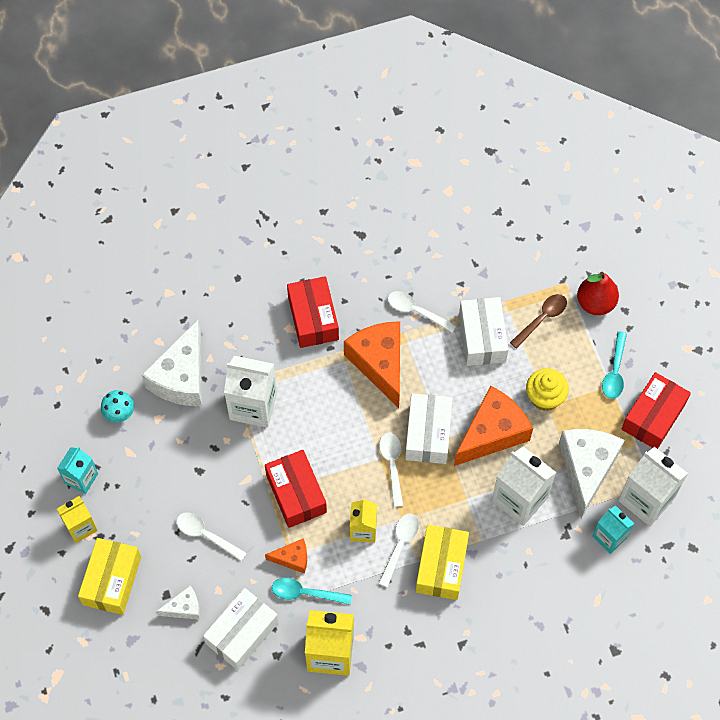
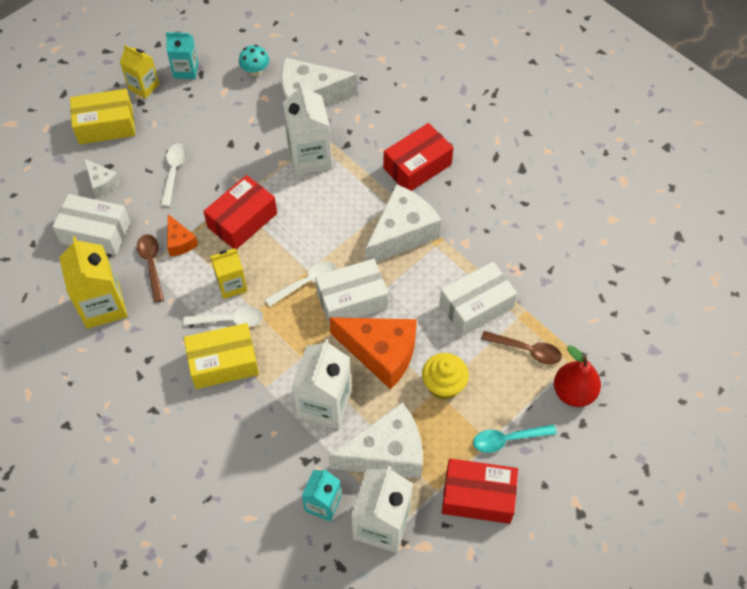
camera: 65 degrees right, 5 degrees down
turquoise spoon [272,577,352,605] -> brown spoon [137,234,164,303]
orange cheese [344,321,400,408] -> white cheese [365,184,441,262]
white spoon [388,291,457,333] -> none

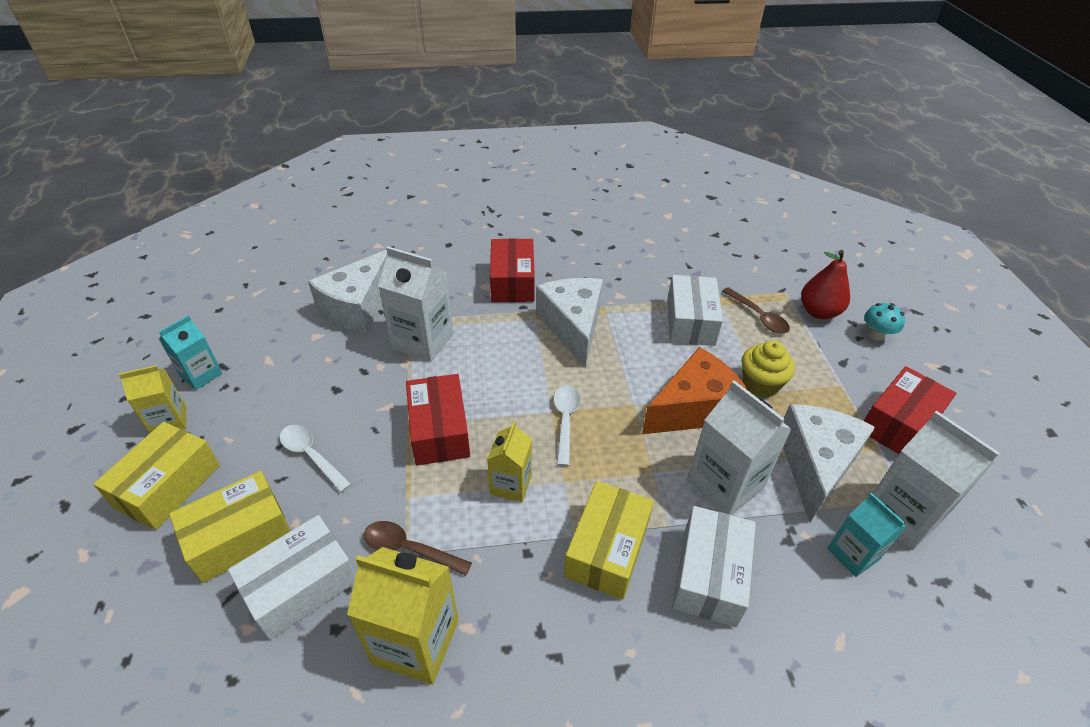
camera: 55 degrees left, 15 degrees down
white cheese [84,159,120,198] -> yellow box [169,471,291,583]
orange cheese [167,214,198,257] -> none
white spoon [183,307,263,327] -> none
turquoise mushroom [239,45,269,76] -> turquoise mushroom moved to [864,303,905,341]
white box [315,259,388,326] -> white box moved to [672,506,756,627]
turquoise spoon [473,424,557,453] -> none
brown spoon [481,331,562,364] -> brown spoon turned 90 degrees clockwise [722,287,790,333]

